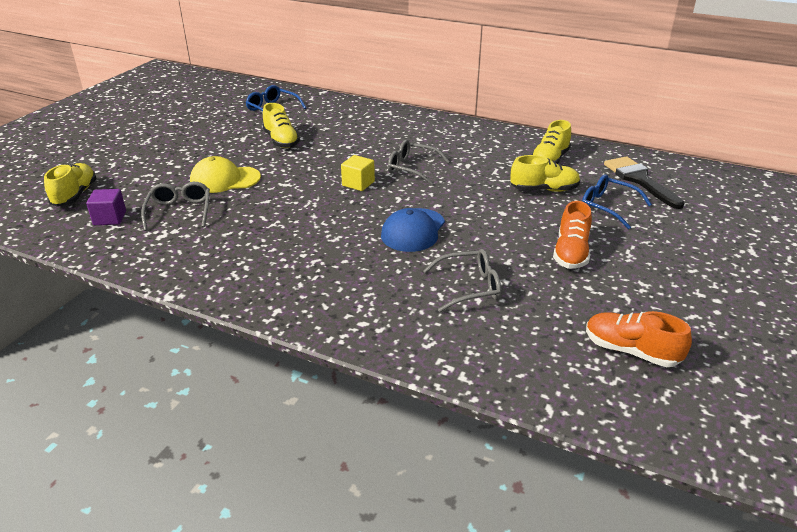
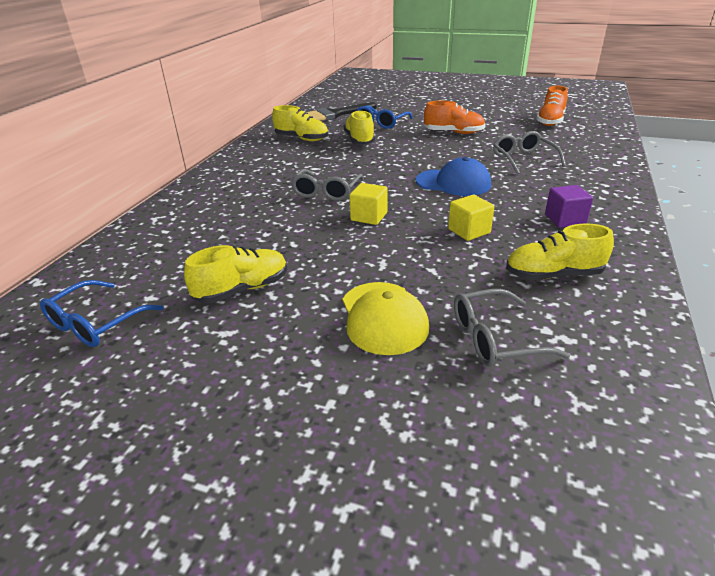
camera: 95 degrees left, 0 degrees up
yellow shoe [44,163,97,207] -> yellow shoe moved to [506,224,614,280]
purple cube [86,189,126,225] -> purple cube moved to [545,185,593,228]
none -> yellow cube [448,195,494,241]

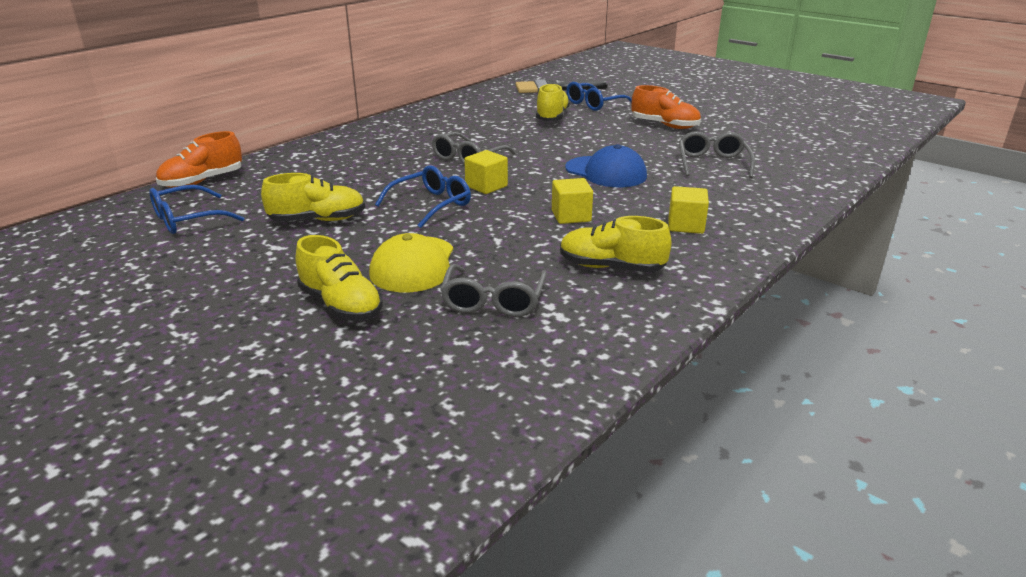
camera: 20 degrees right, 5 degrees down
yellow shoe [272,105,328,141] -> yellow shoe moved to [296,235,383,321]
grey glasses [454,289,570,367] -> grey glasses turned 90 degrees counterclockwise [440,264,547,317]
orange shoe [536,86,568,126] -> orange shoe moved to [156,131,242,188]
purple cube [545,185,593,228] -> yellow cube [668,186,709,234]
none -> blue glasses [375,165,471,228]

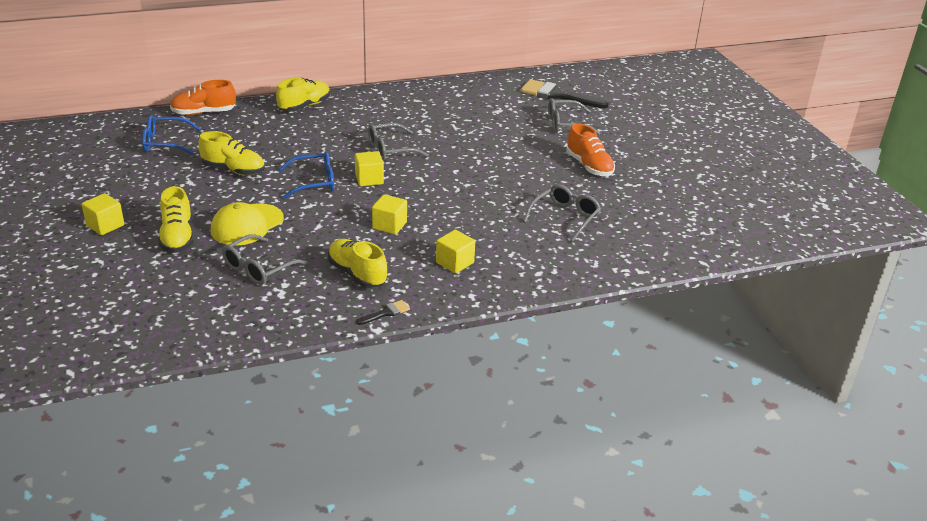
camera: 30 degrees right, 5 degrees up
yellow shoe [536,83,570,121] -> yellow shoe moved to [276,78,330,112]
blue cap [565,144,647,187] -> none
blue glasses [566,82,632,111] -> grey glasses [548,98,600,135]
none -> yellow cube [82,193,124,235]
none -> black brush [356,300,410,325]

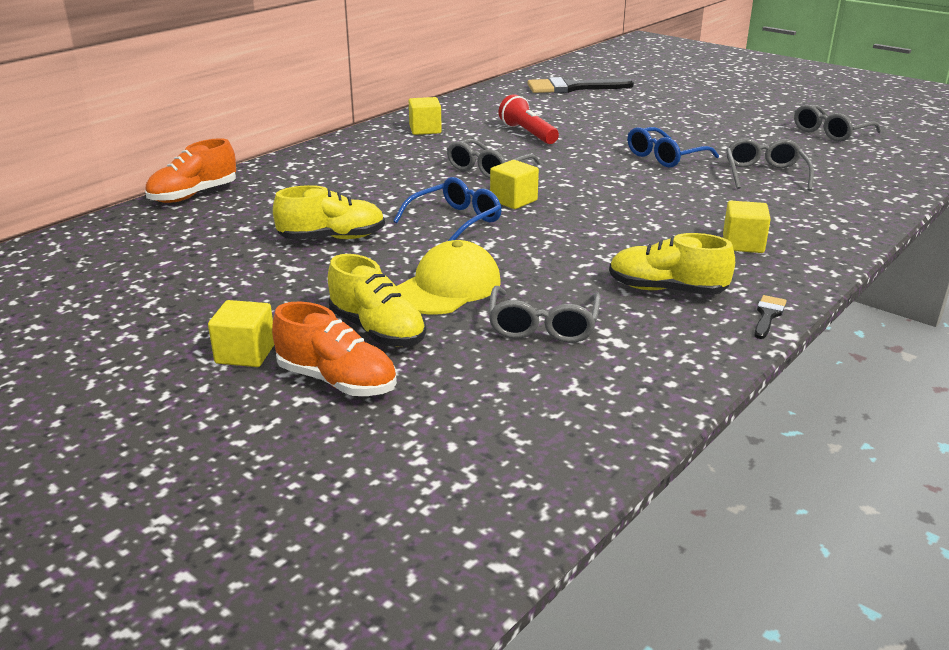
camera: 30 degrees left, 5 degrees down
blue glasses [142,115,201,155] -> blue glasses moved to [628,127,719,168]
yellow cap [211,202,284,246] -> yellow cap turned 150 degrees counterclockwise [396,240,501,314]
yellow shoe [276,78,330,112] -> none
yellow cube [372,194,407,235] -> yellow cube moved to [409,97,442,135]
grey glasses [548,98,600,135] -> grey glasses moved to [794,105,881,142]
orange shoe [566,123,615,176] -> orange shoe moved to [272,302,397,396]
none -> red flashlight [499,94,559,144]

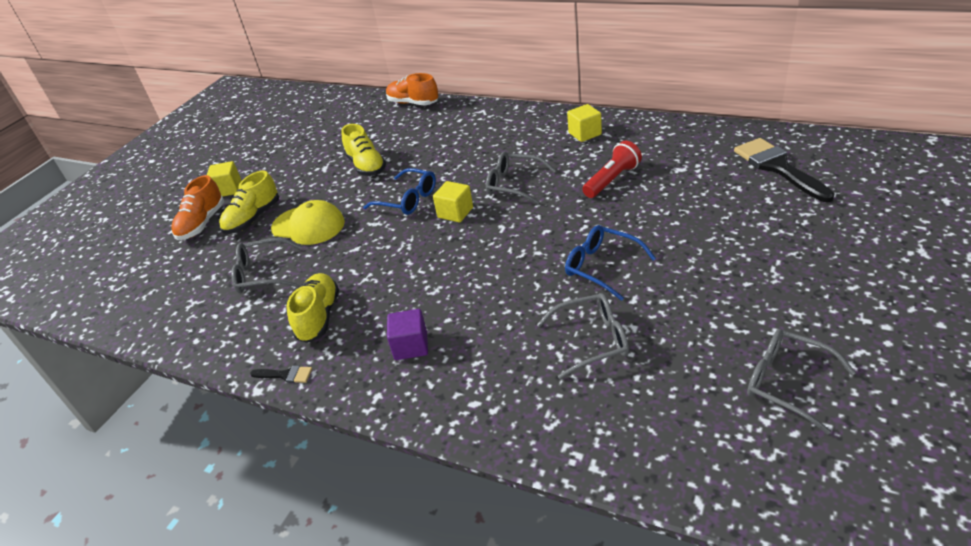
camera: 80 degrees right, 10 degrees up
yellow cube [723,201,771,253] -> purple cube [387,309,428,360]

